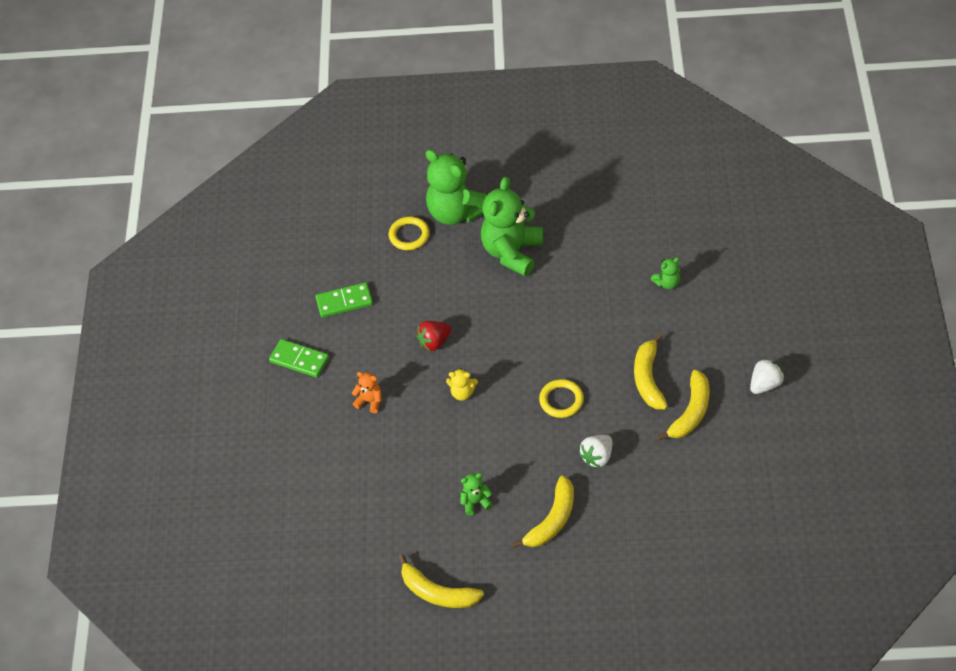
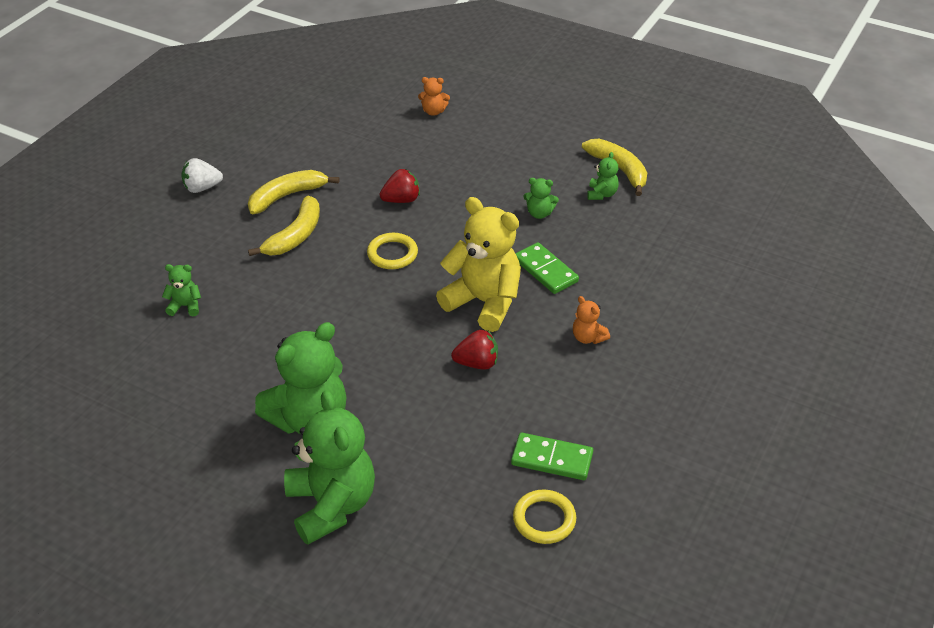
camera: 155 degrees left, 10 degrees down
green domino [269,339,329,378] -> green domino moved to [515,242,579,294]
yellow ring [389,216,430,250] -> yellow ring moved to [513,490,576,544]
yellow teddy bear [446,368,478,401] -> yellow teddy bear [436,197,521,332], size x2.27
yellow banana [512,476,574,548] -> none
white strawberry [579,435,612,467] -> red strawberry [380,169,420,203]
none -> orange teddy bear [418,77,450,116]
none -> green teddy bear [587,152,619,200]

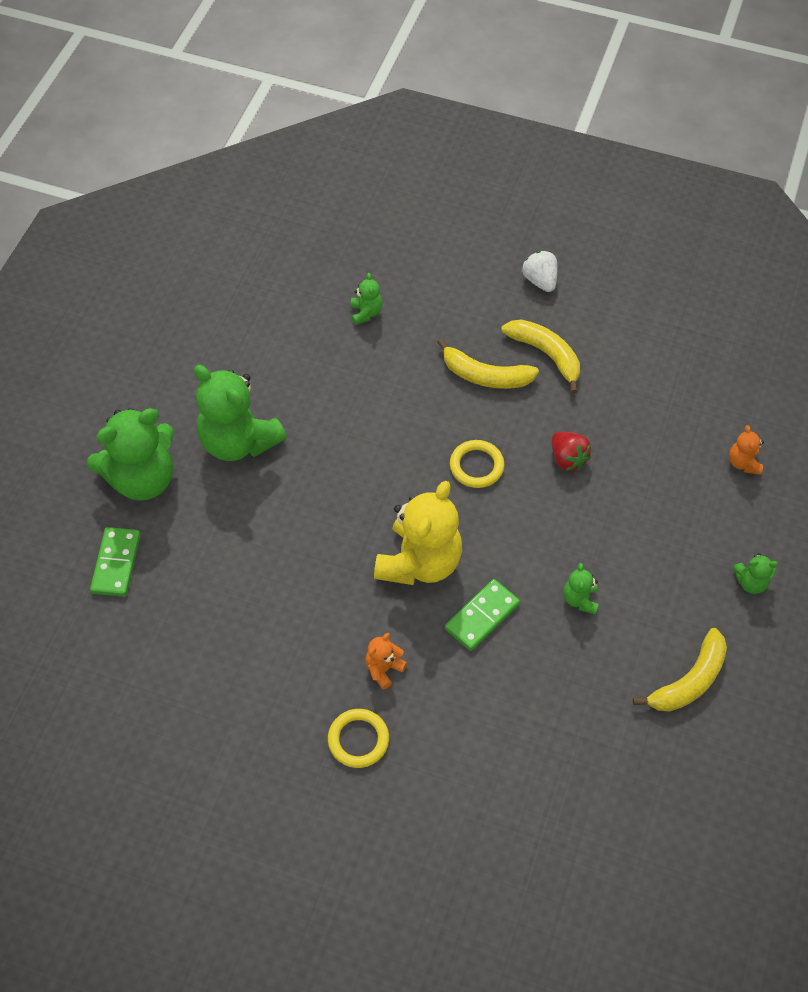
camera: 80 degrees right, 15 degrees up
red strawberry [451,330,498,370] -> none
green domino [511,433,593,480] -> green domino moved to [90,527,141,597]
yellow ring [513,490,576,544] -> yellow ring moved to [328,709,389,768]
green teddy bear [587,152,619,200] -> green teddy bear moved to [733,553,778,594]

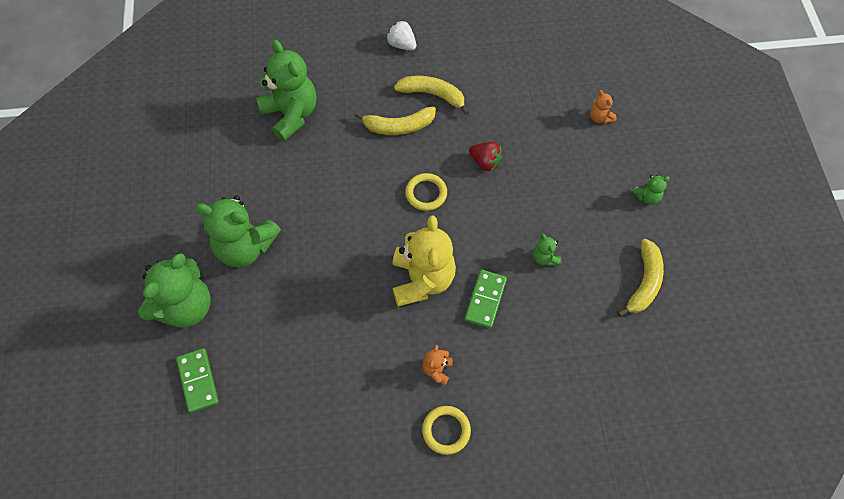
camera: 25 degrees left, 5 degrees up
green teddy bear [350,273,382,325] -> green teddy bear [256,40,316,141], size x2.27

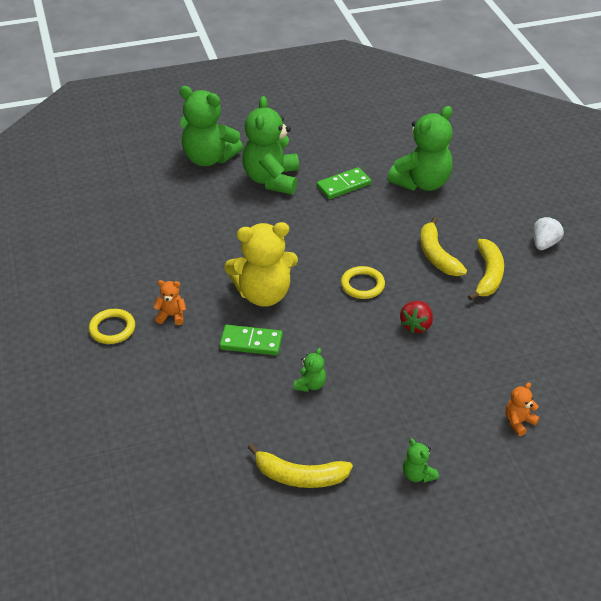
camera: 80 degrees right, 20 degrees down
green domino [176,348,219,413] -> green domino moved to [316,167,371,199]
green teddy bear [533,233,562,266] -> green teddy bear turned 150 degrees clockwise [293,348,326,392]

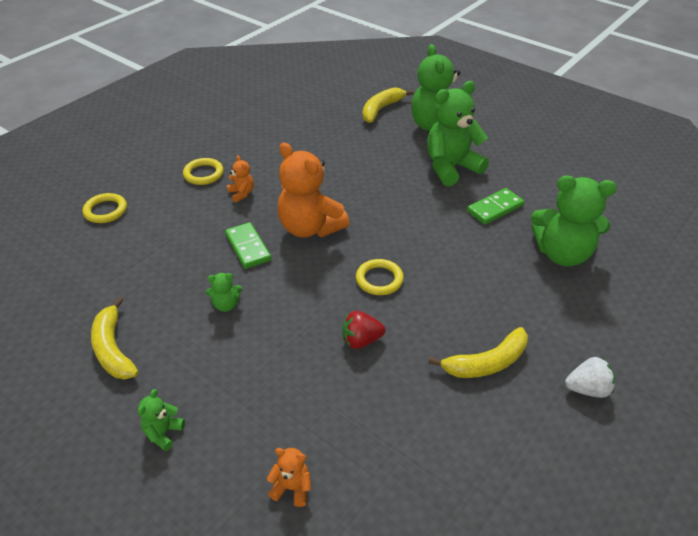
camera: 55 degrees right, 0 degrees up
yellow teddy bear [224,222,298,307] -> orange teddy bear [278,142,350,238]
green domino [316,167,371,199] -> green domino turned 60 degrees counterclockwise [467,188,524,225]
yellow banana [420,216,467,276] -> yellow banana moved to [363,87,414,123]
none -> yellow ring [82,193,127,223]

